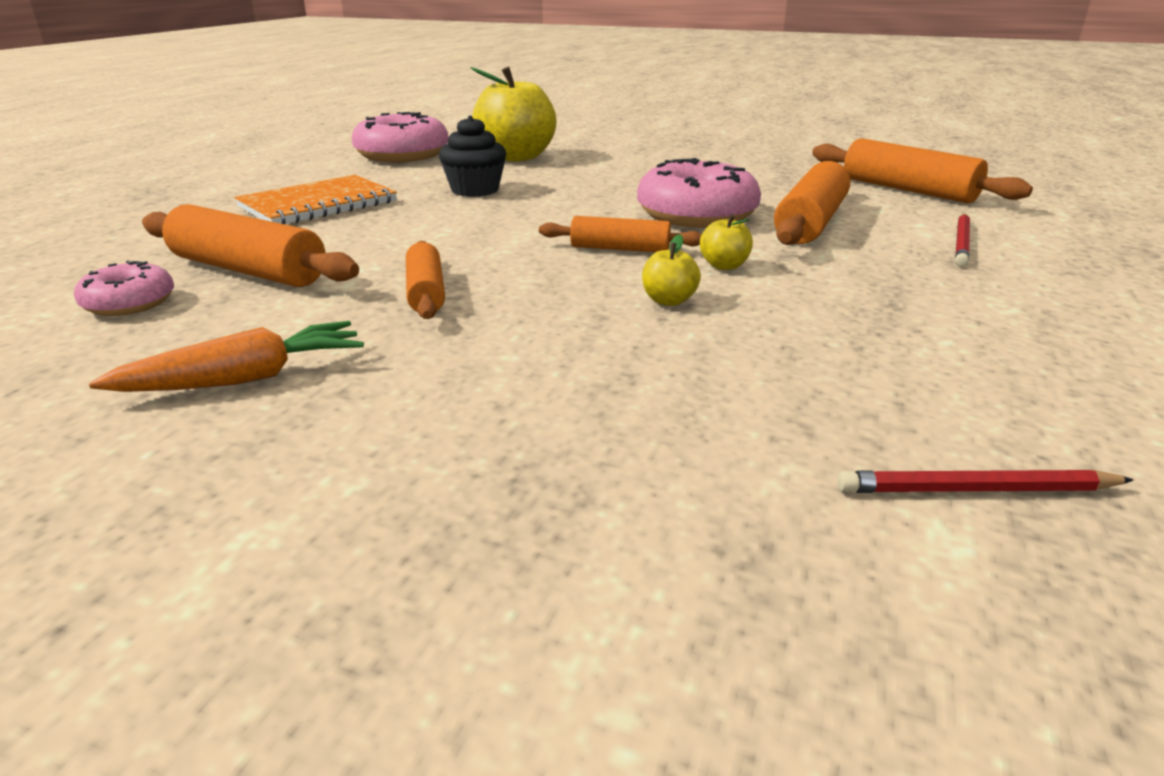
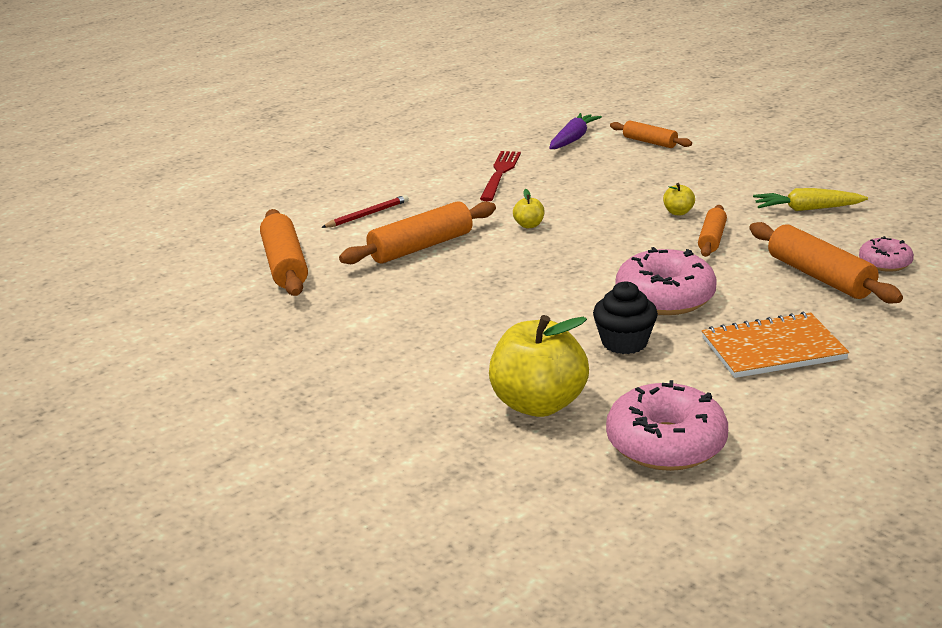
camera: 150 degrees left, 0 degrees up
orange carrot [89,321,364,392] -> yellow carrot [753,188,868,211]
orange rolling pin [539,216,702,252] -> orange rolling pin moved to [610,120,692,148]
pink donut [637,158,761,228] -> pink donut moved to [616,247,717,315]
yellow apple [642,234,701,306] -> yellow apple moved to [663,183,695,215]
red pencil [837,470,1134,493] -> purple carrot [549,113,602,149]
none -> red fork [480,151,521,201]

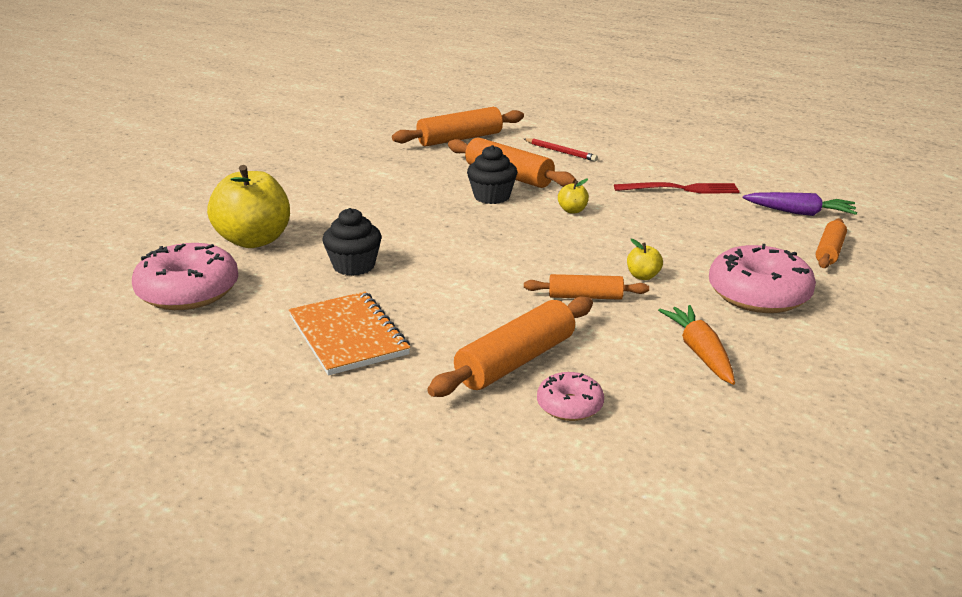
camera: 75 degrees right, 0 degrees up
pink donut [616,247,717,315] -> pink donut moved to [709,244,816,313]
yellow carrot [753,188,868,211] -> orange carrot [658,305,735,385]
none -> black cupcake [467,145,517,204]

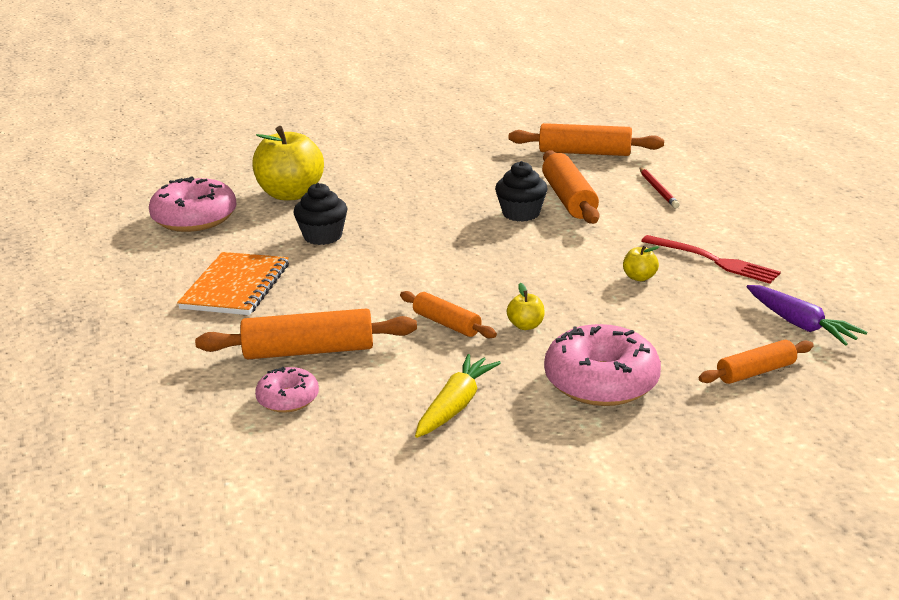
camera: 40 degrees right, 0 degrees up
yellow apple [558,179,589,214] -> yellow apple moved to [623,245,659,281]
orange carrot [658,305,735,385] -> yellow carrot [415,354,501,438]

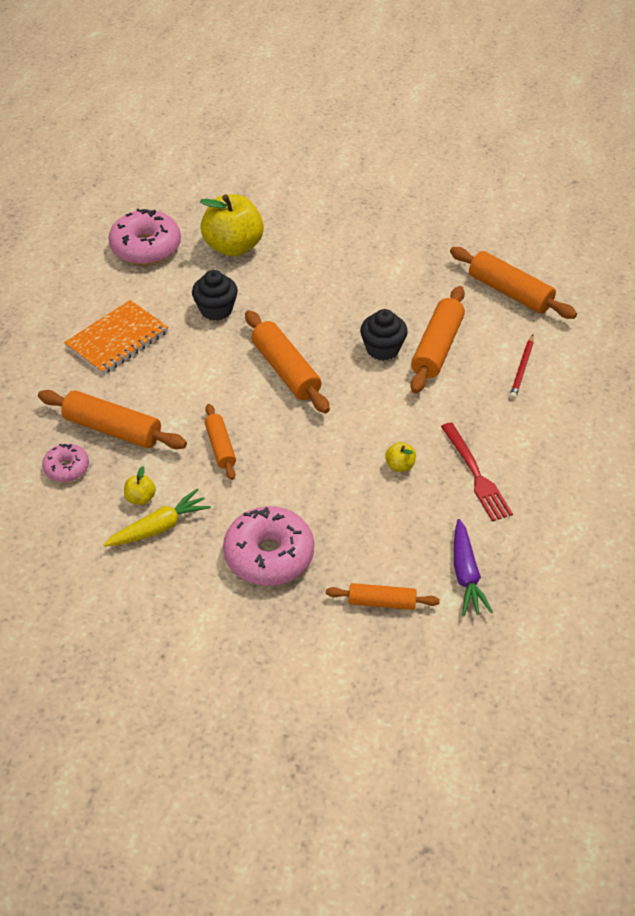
camera: 30 degrees right, 20 degrees up
yellow apple [507,283,544,330] -> yellow apple moved to [124,466,156,505]
none -> orange rolling pin [245,310,330,413]

